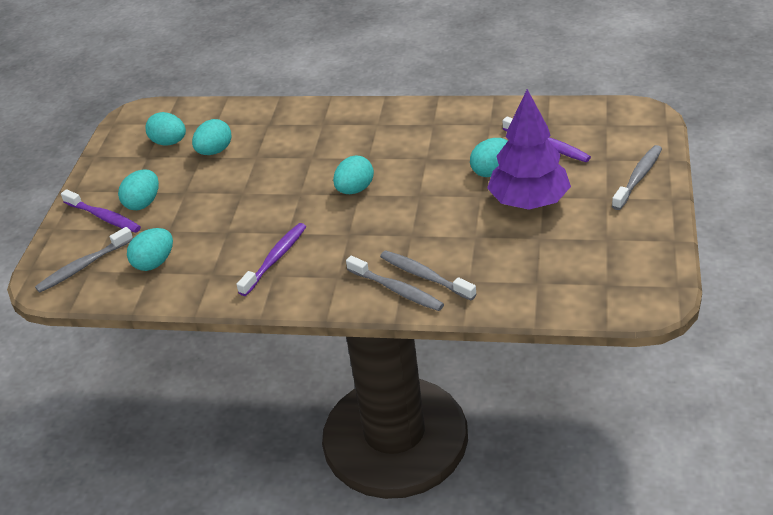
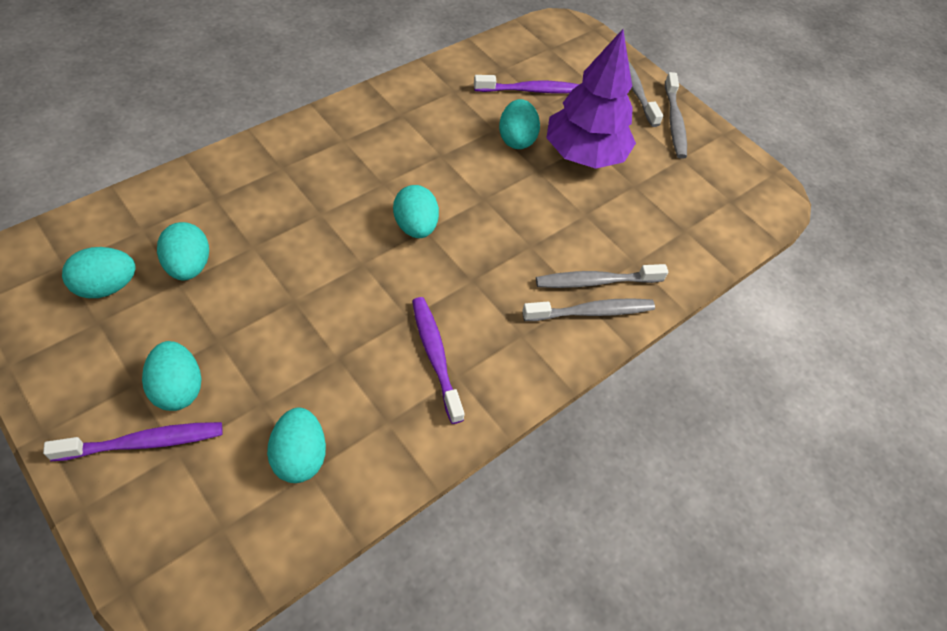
camera: 60 degrees left, 15 degrees up
grey toothbrush [35,227,133,293] -> grey toothbrush moved to [665,72,687,159]

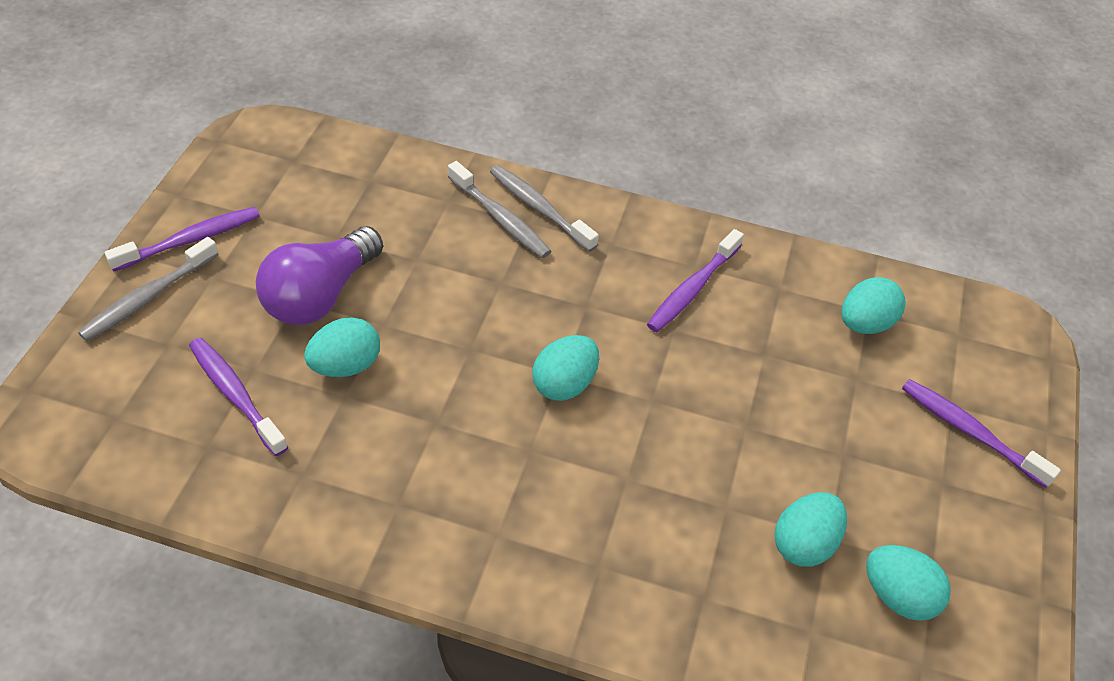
camera: 120 degrees left, 5 degrees down
turquoise egg [142,341,201,411] -> none
purple tree [546,29,636,169] -> purple light bulb [256,226,383,325]
grey toothbrush [665,72,687,159] -> purple toothbrush [105,207,260,272]

